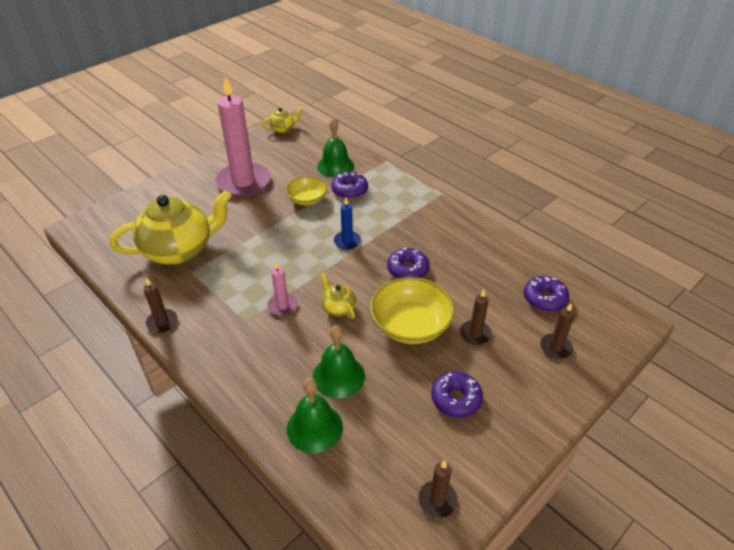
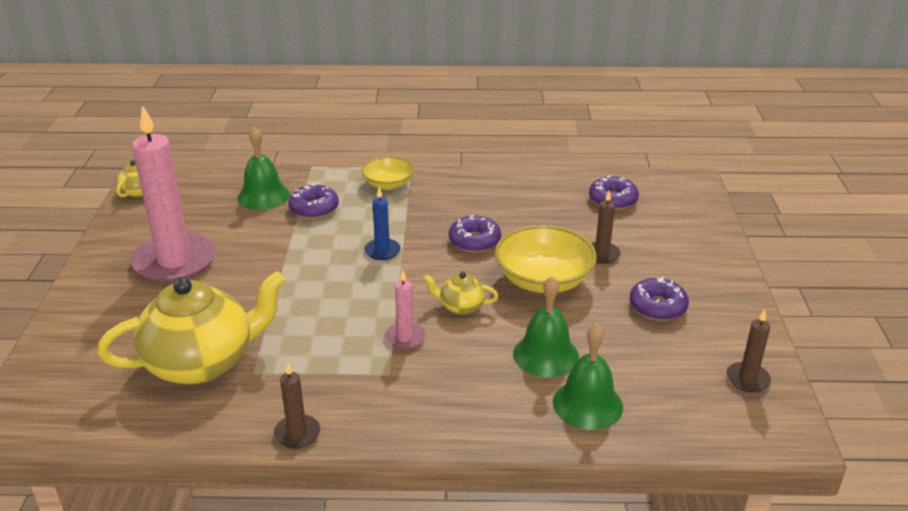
camera: 45 degrees left, 10 degrees down
yellow teapot [110,190,232,265] -> yellow teapot turned 45 degrees clockwise [97,271,285,384]
yellow bowl [286,176,327,205] -> yellow bowl moved to [362,156,414,190]
brown candle [540,303,575,359] -> none

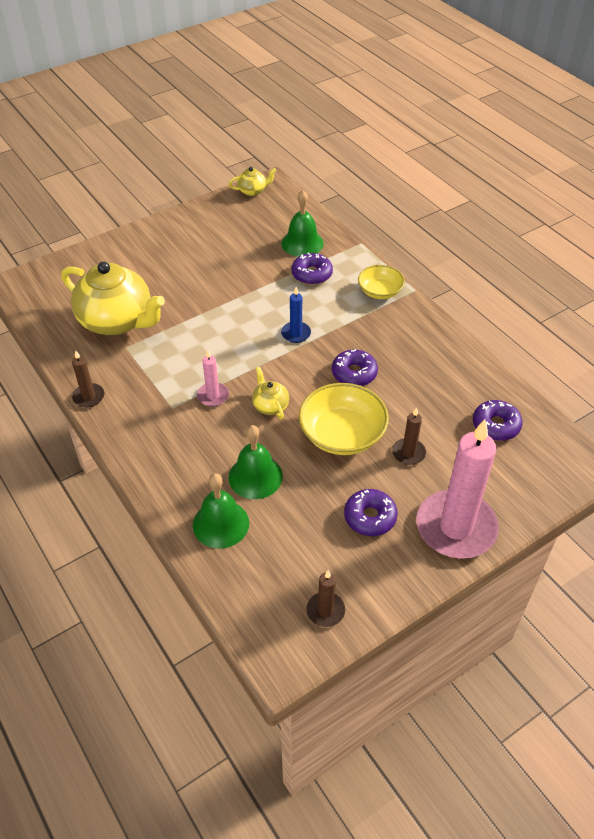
camera: 55 degrees right, 15 degrees up
pink candle [131,105,216,283] -> pink candle moved to [416,419,499,559]

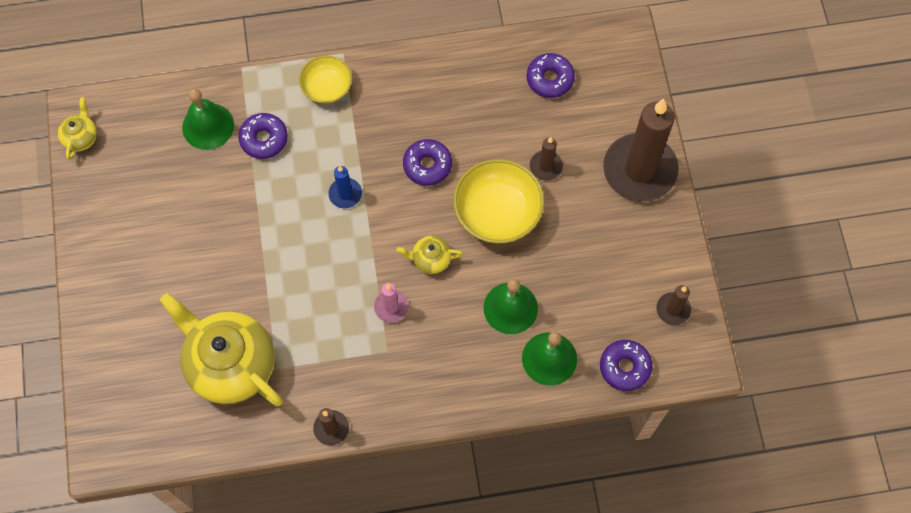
camera: 65 degrees left, 20 degrees up
yellow teapot [61,262,165,335] -> yellow teapot turned 105 degrees counterclockwise [160,293,283,406]
purple donut [344,489,398,536] -> purple donut moved to [600,340,653,391]
pink candle [416,419,499,559] -> brown candle [603,99,679,202]

